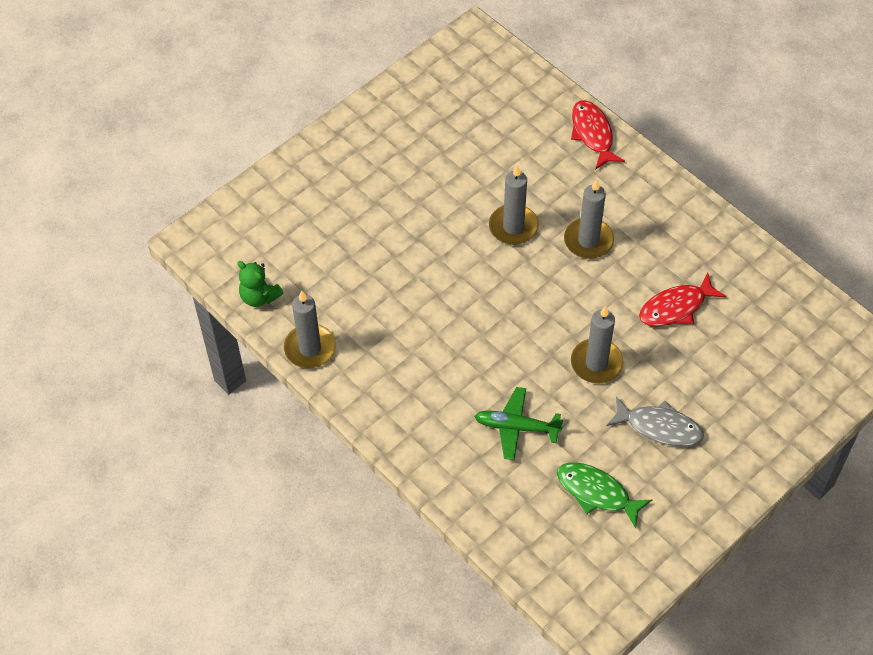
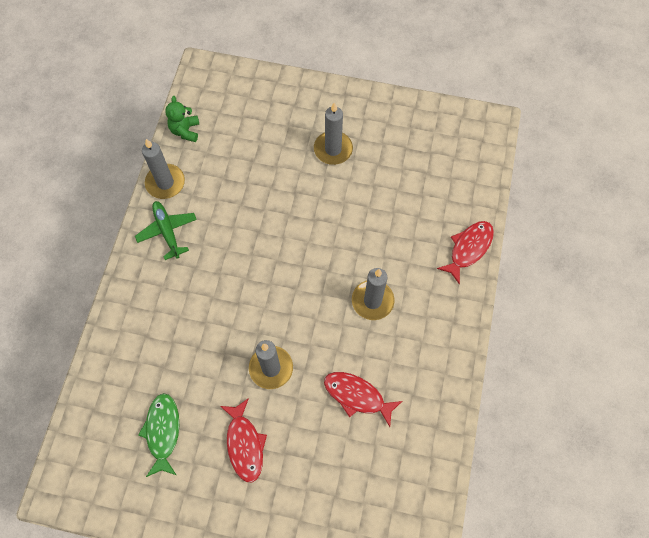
camera: 55 degrees right, 10 degrees up
green plane [474,387,563,460] -> green plane moved to [135,201,197,260]
grey candle [489,165,539,245] -> grey candle moved to [314,102,353,165]
grey fish [607,396,704,446] -> red fish [220,398,267,482]

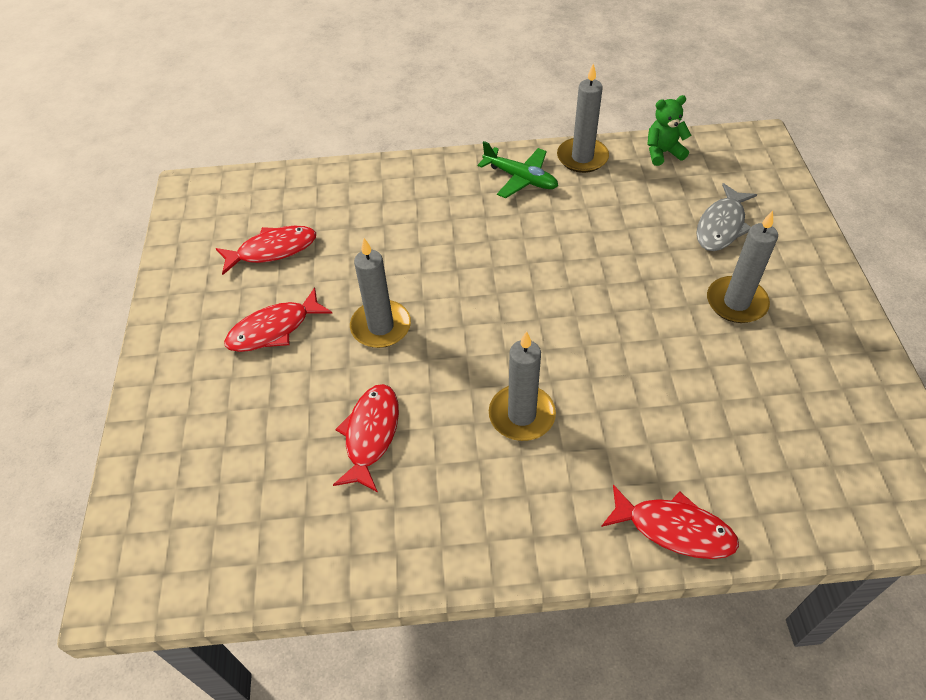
camera: 75 degrees right, 15 degrees down
green plane [135,201,197,260] -> green plane turned 75 degrees clockwise [478,141,558,198]
green fish [138,393,179,477] -> red fish [216,226,316,275]
none -> grey fish [696,183,757,251]

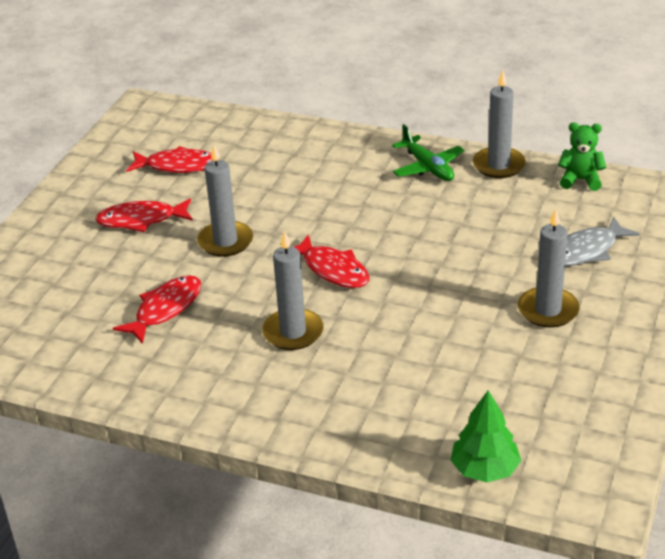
camera: 25 degrees right, 15 degrees down
red fish [601,485,739,559] -> red fish moved to [294,234,369,288]
none -> green tree [450,390,521,482]

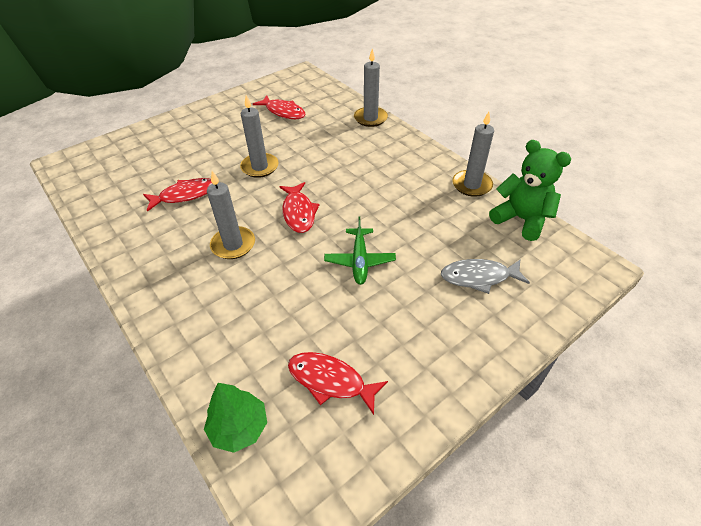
camera: 30 degrees right, 10 degrees up
red fish [95,198,193,232] -> red fish moved to [288,352,388,415]
green plane [392,124,465,181] -> green plane moved to [324,216,396,285]
grey candle [518,208,580,328] -> grey candle moved to [354,49,388,127]
green teddy bear [558,122,606,191] -> green teddy bear [489,140,571,241], size x1.63

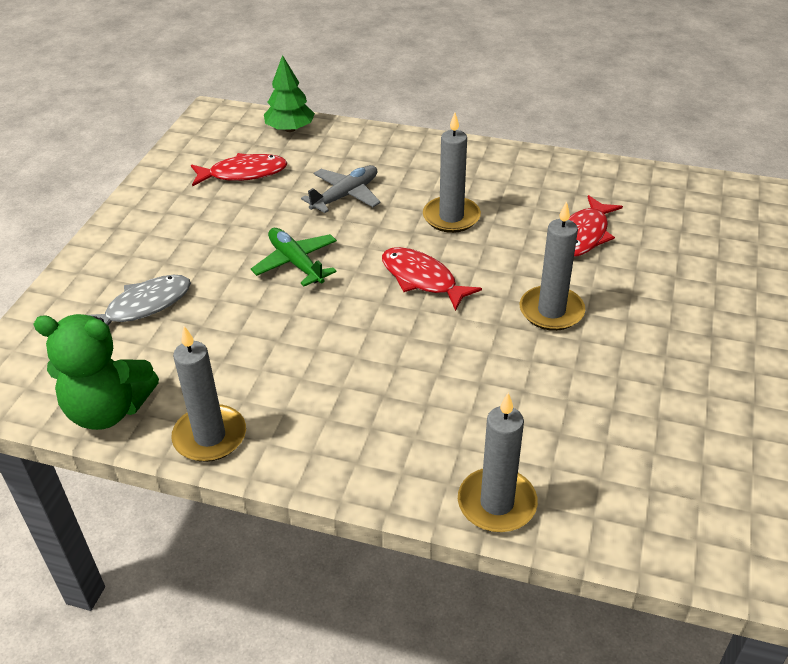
camera: 145 degrees right, 5 degrees down
red fish [253,95,306,119] -> none
none -> grey plane [301,165,381,213]

